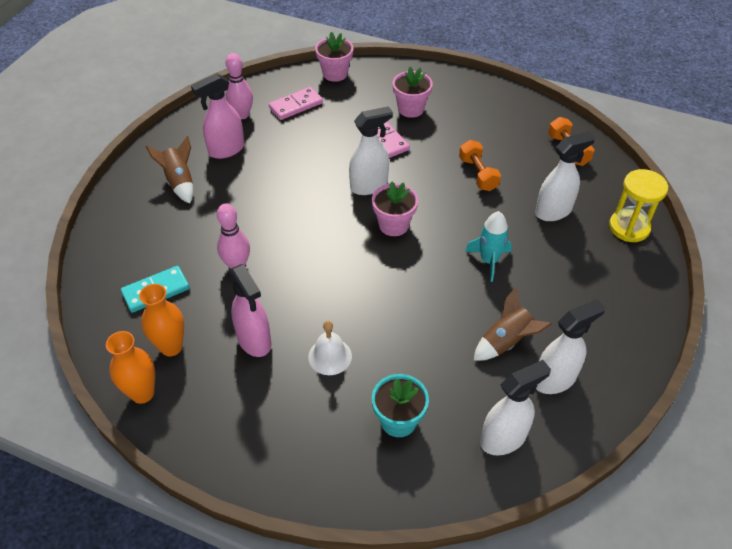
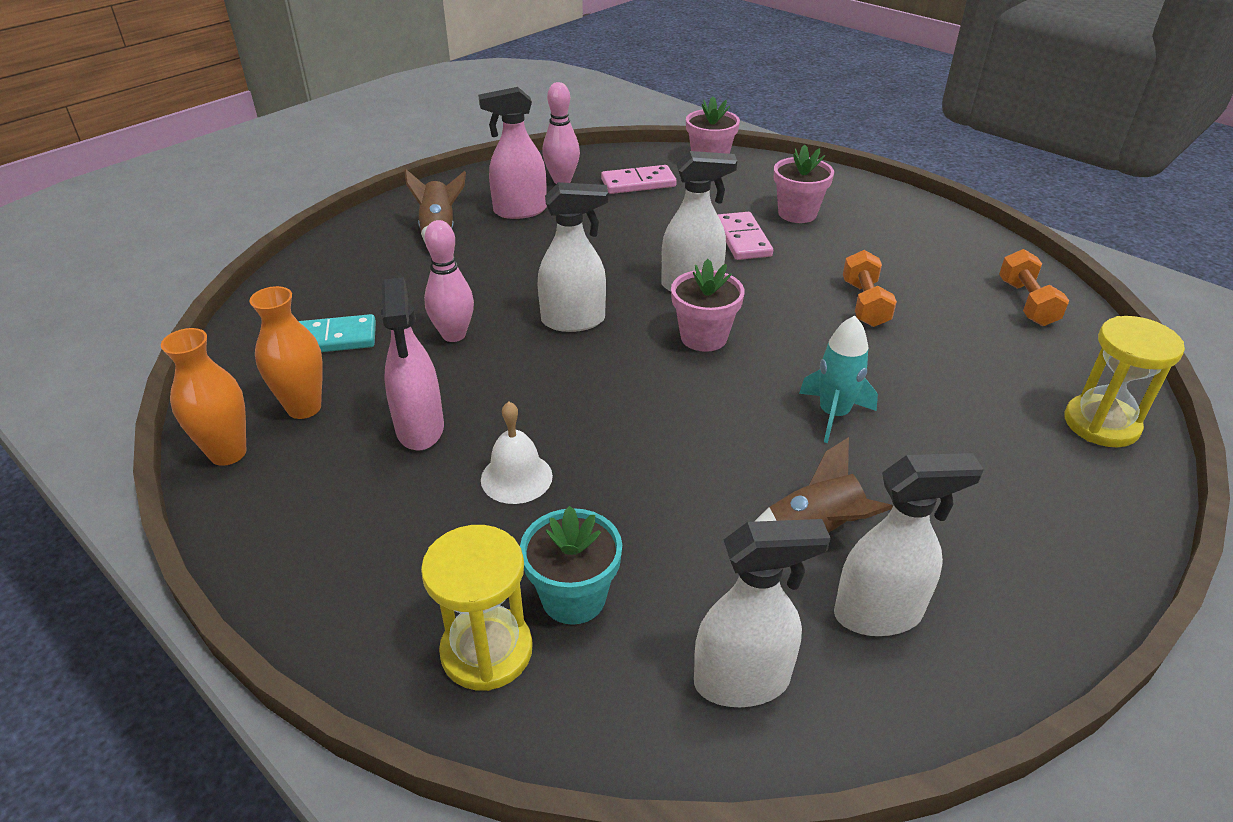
camera: 20 degrees right, 10 degrees down
white spray bottle [535,131,595,221] -> white spray bottle moved to [538,182,608,332]
none -> yellow hourglass [421,525,533,691]

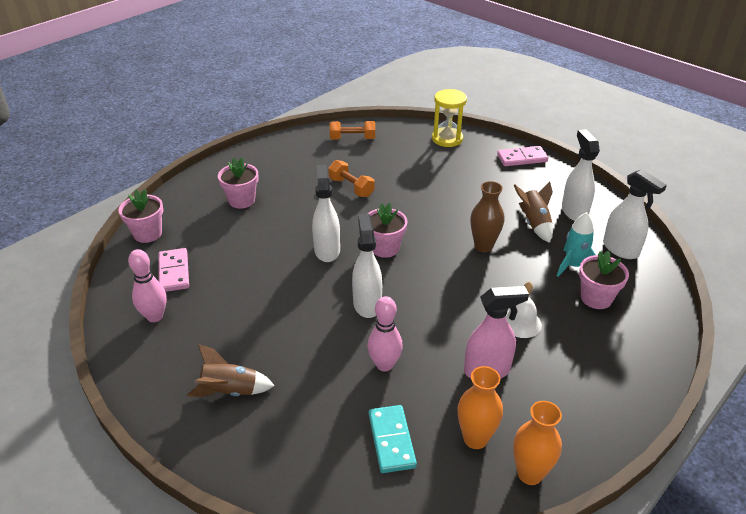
camera: 90 degrees left, 0 degrees up
yellow hourglass [421,525,533,691] -> none
pink spray bottle [478,87,547,219] -> none
turquoise flower pot [520,506,622,625] -> pink flower pot [579,251,629,309]
white spray bottle [694,519,831,707] -> white spray bottle turned 150 degrees clockwise [603,169,667,259]
pink domino [718,212,773,260] -> pink domino moved to [497,146,548,166]
turquoise rocket [799,315,878,443] -> turquoise rocket moved to [557,212,596,277]
orange dumbbell [843,250,897,327] -> orange dumbbell turned 45 degrees clockwise [328,160,375,197]
none -> brown vase [471,181,504,252]

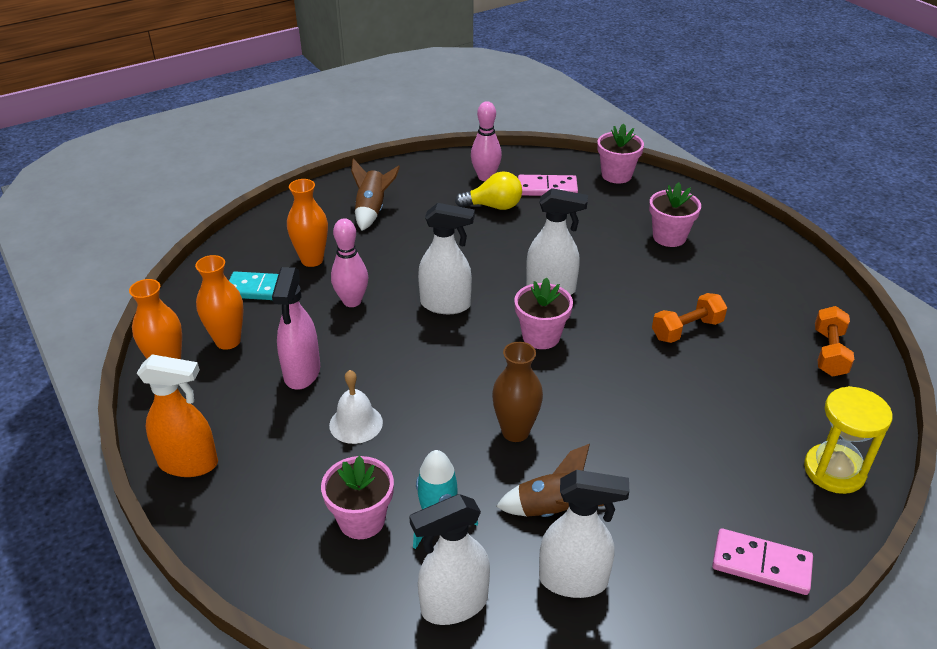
camera: 105 degrees right, 0 degrees up
pink domino [497,146,548,166] -> pink domino turned 75 degrees counterclockwise [712,528,813,595]
none -> orange spray bottle [137,354,218,477]
none -> orange vase [287,179,328,267]
none -> yellow light bulb [455,171,522,210]

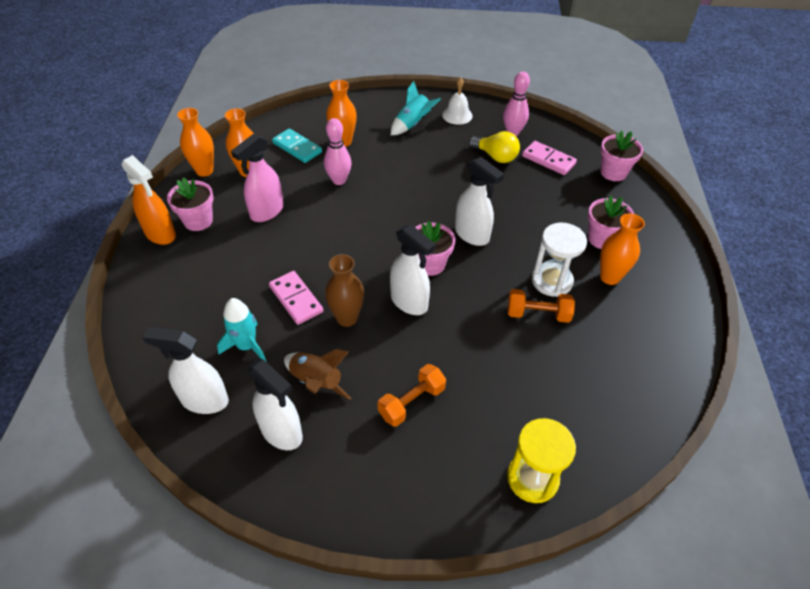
camera: 35 degrees right, 10 degrees up
pink flower pot [321,456,394,539] -> pink flower pot moved to [167,178,214,231]
white bell [329,370,383,444] -> white bell moved to [442,77,473,125]
brown rocket [351,158,400,231] -> turquoise rocket [391,81,441,135]
white spray bottle [418,203,475,314] -> white spray bottle moved to [390,224,436,315]
pink domino [712,528,813,595] -> pink domino moved to [269,271,323,325]
orange dumbbell [815,306,854,377] -> orange dumbbell moved to [378,364,446,427]
none -> white hourglass [532,223,587,297]
none -> orange vase [600,213,645,285]

